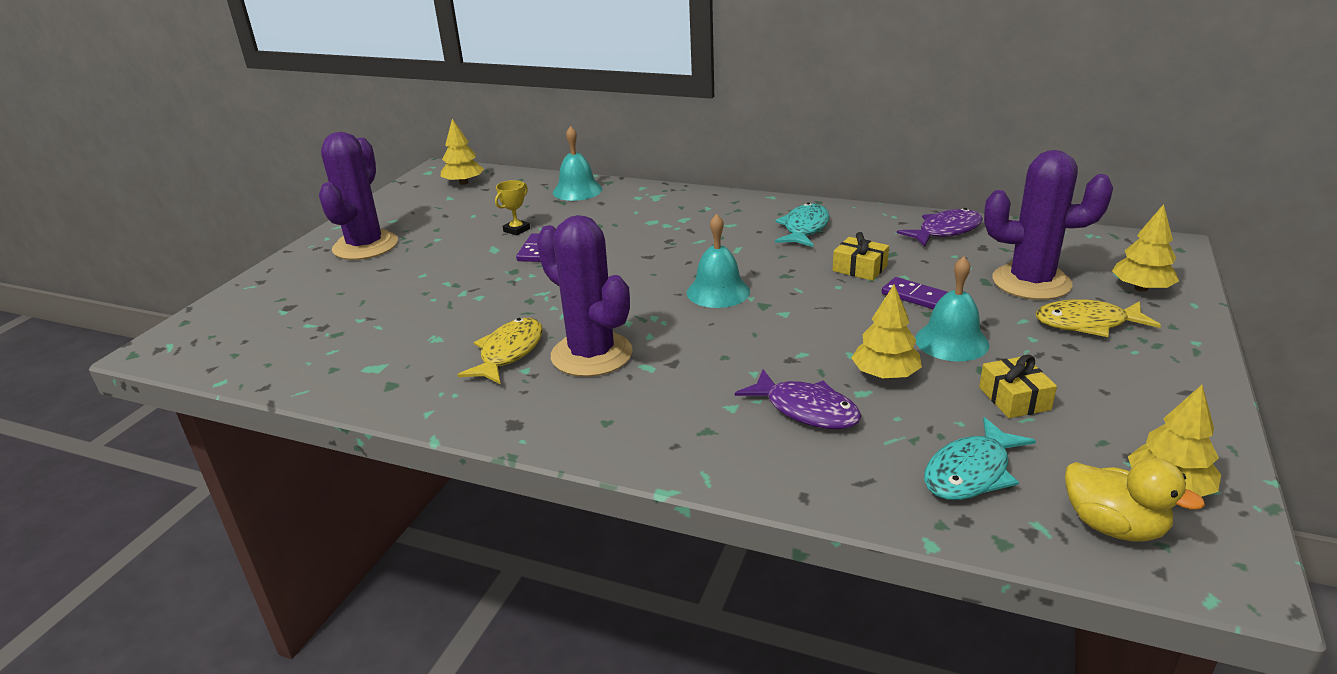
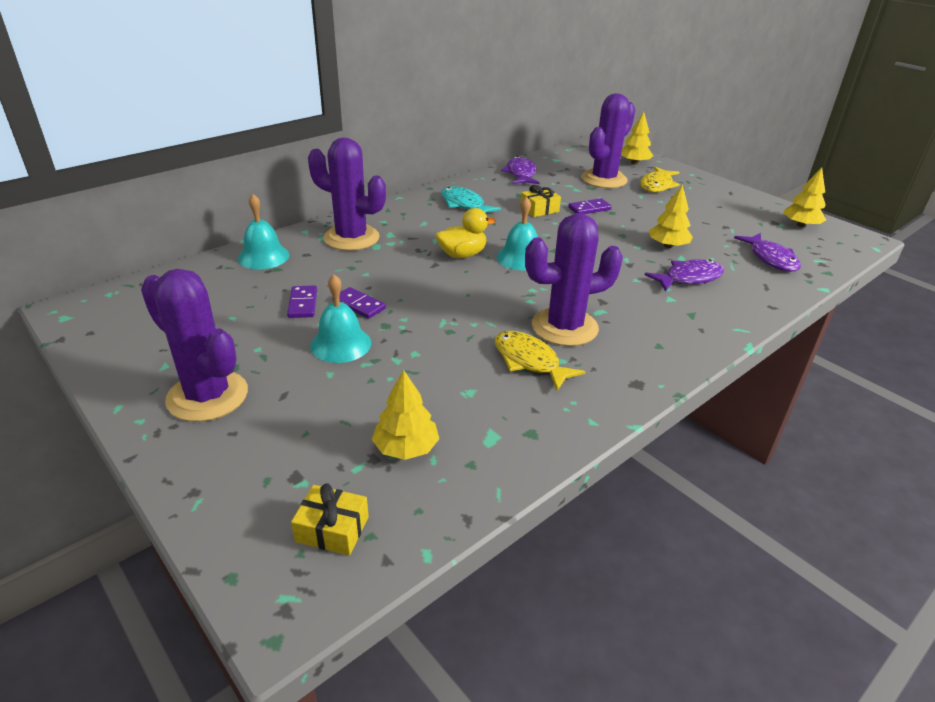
camera: 65 degrees left, 5 degrees up
yellow tree [440,119,484,185] -> yellow tree moved to [372,370,439,460]
yellow trophy [495,180,530,236] -> purple domino [287,285,317,318]
turquoise bell [915,256,989,361] -> turquoise bell moved to [310,274,371,363]
turquoise fish [924,417,1036,500] -> purple fish [734,233,801,272]
yellow gift [979,355,1057,418] -> yellow gift moved to [291,483,369,555]
yellow duck [1065,458,1205,542] -> yellow duck moved to [436,208,496,258]
none -> purple cactus [308,137,386,251]

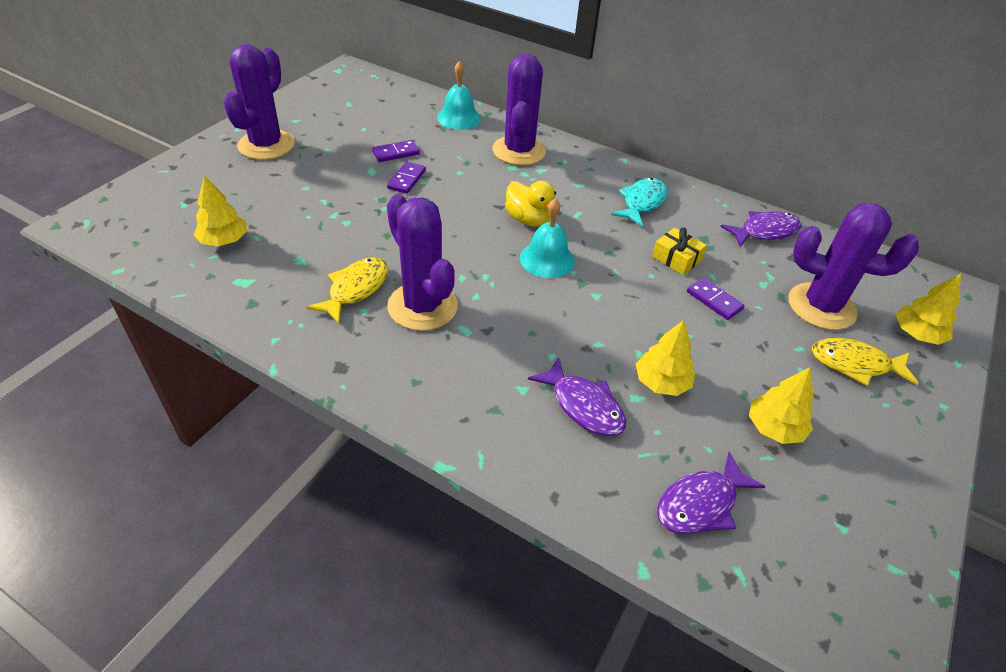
camera: 70 degrees right, 10 degrees up
yellow gift [291,483,369,555] -> none
turquoise bell [310,274,371,363] -> none
yellow tree [784,167,826,227] -> yellow tree moved to [749,367,814,444]

